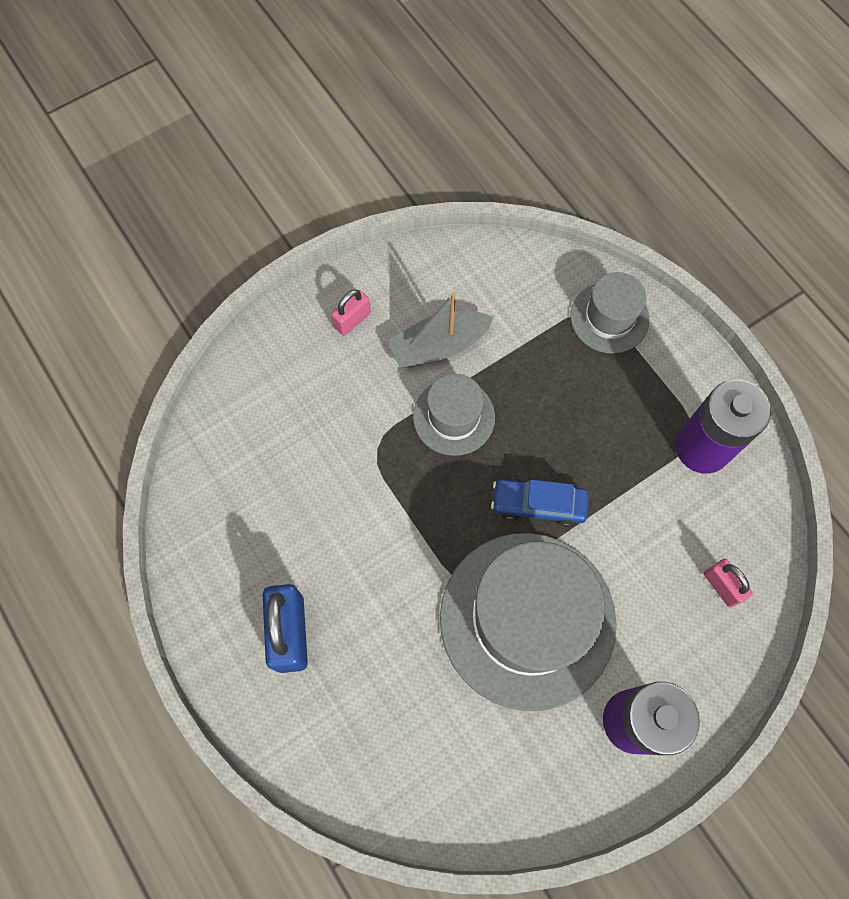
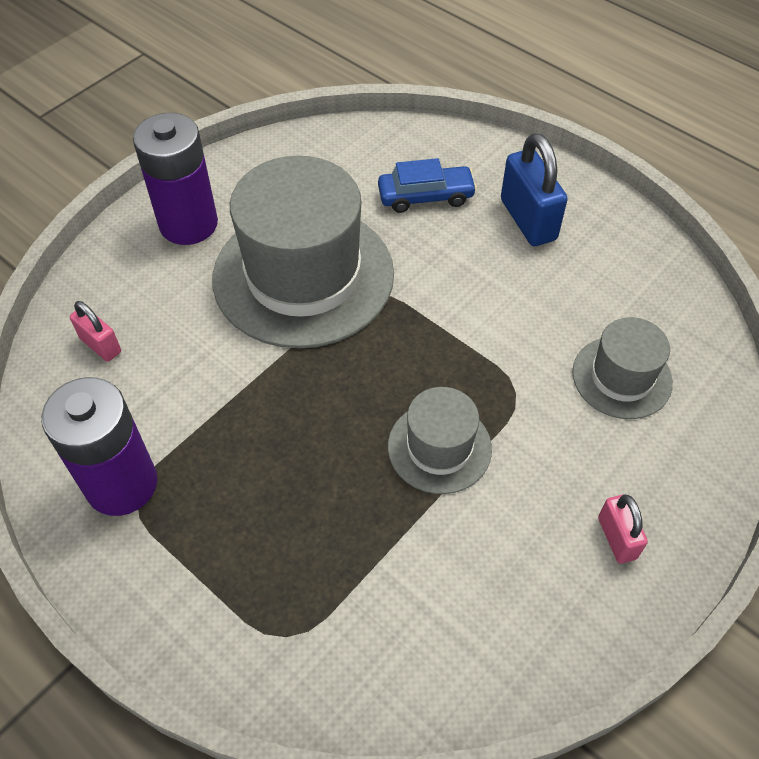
camera: 165 degrees right, 15 degrees down
pink padlock [331,289,371,336] -> pink padlock turned 45 degrees counterclockwise [598,494,648,563]
grey boat [388,292,494,368] -> none
blue car [491,478,589,527] -> blue car moved to [378,158,477,213]
grey hat [570,272,650,354] -> grey hat moved to [572,317,673,419]

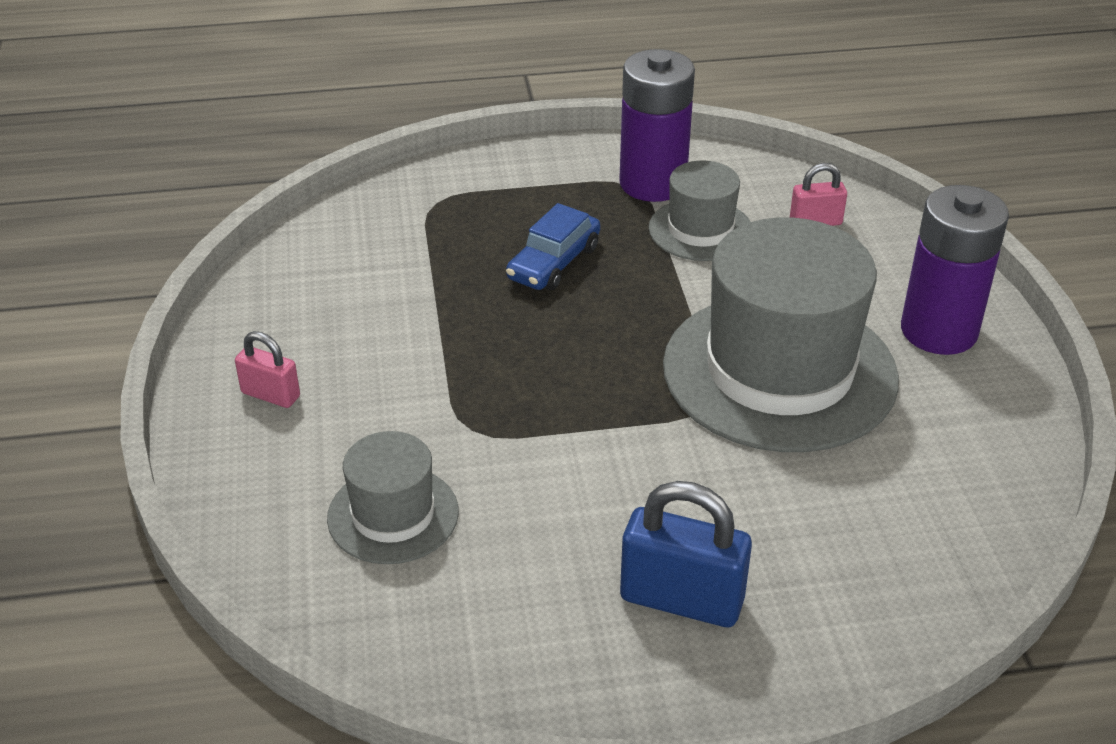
camera: 130 degrees right, 15 degrees down
blue car [378,158,477,213] -> blue car moved to [506,203,600,290]
grey hat [388,387,492,494] -> grey hat moved to [649,161,751,261]

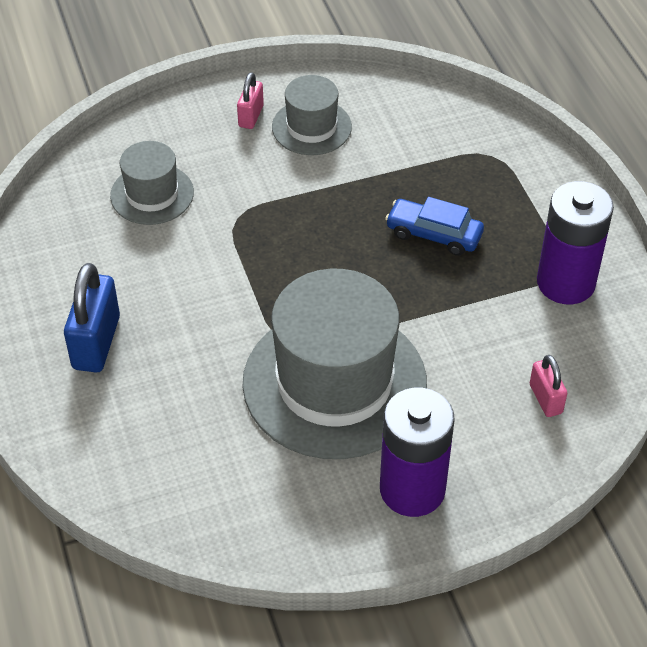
camera: 80 degrees right, 10 degrees up
grey hat [649,161,751,261] -> grey hat moved to [272,75,352,155]

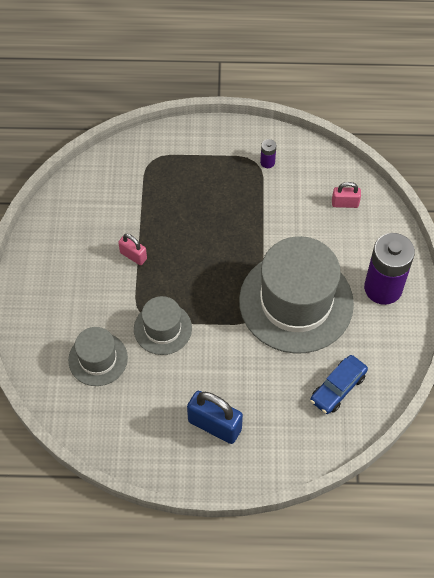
camera: 70 degrees left, 10 degrees up
pink padlock [237,72,264,129] -> pink padlock moved to [118,234,147,265]
grey hat [272,75,352,155] -> grey hat moved to [134,296,192,355]
blue car [385,197,484,256] -> blue car moved to [310,355,368,414]
purple battery [537,181,614,304] -> purple battery [260,139,276,168], size x0.41

